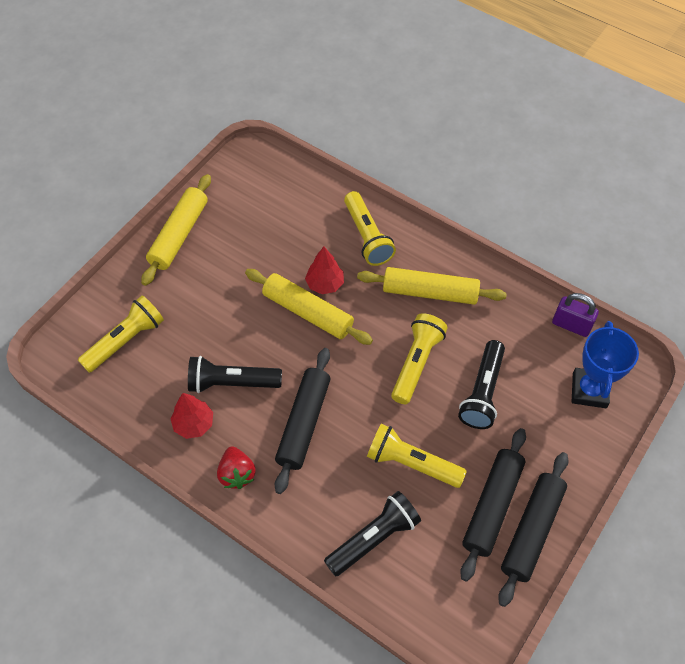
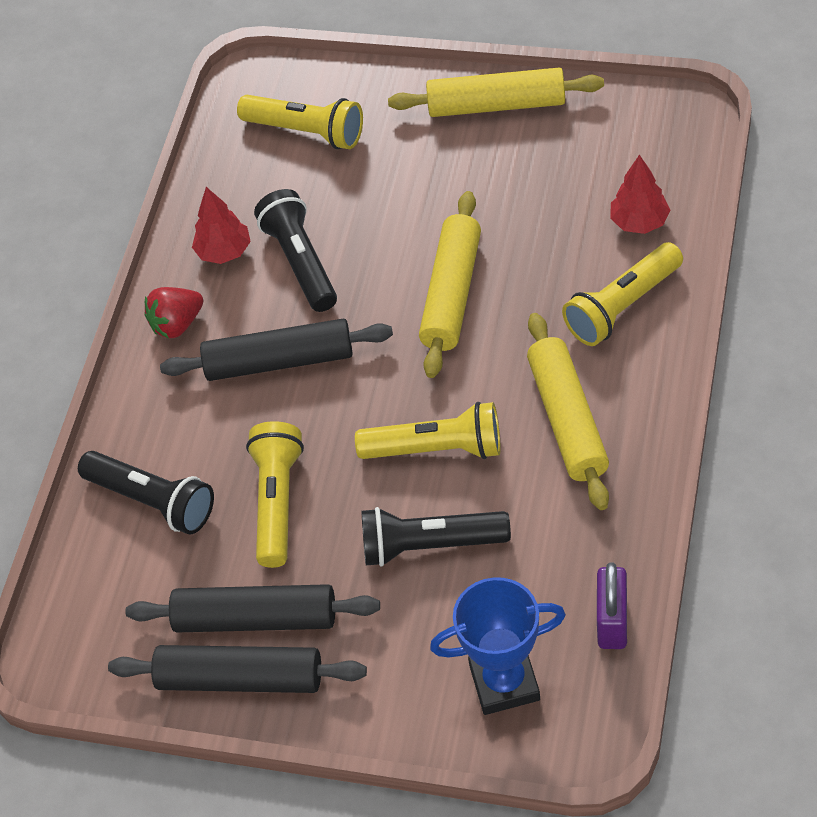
camera: 75 degrees right, 5 degrees down
red tree [305,247,344,294] -> red tree moved to [610,155,670,234]

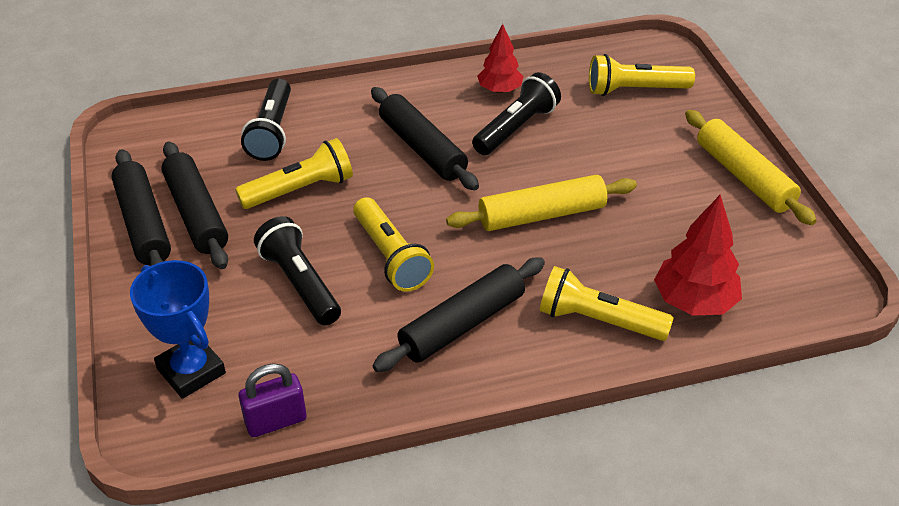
camera: 55 degrees right, 10 degrees down
red strawberry [144,287,203,338] -> none
yellow flashlight [237,95,363,149] -> yellow flashlight turned 90 degrees clockwise [589,54,695,96]
yellow rolling pin [527,313,609,510] -> black rolling pin [372,257,545,372]
red tree [610,155,670,234] -> red tree [654,195,742,316], size x1.51

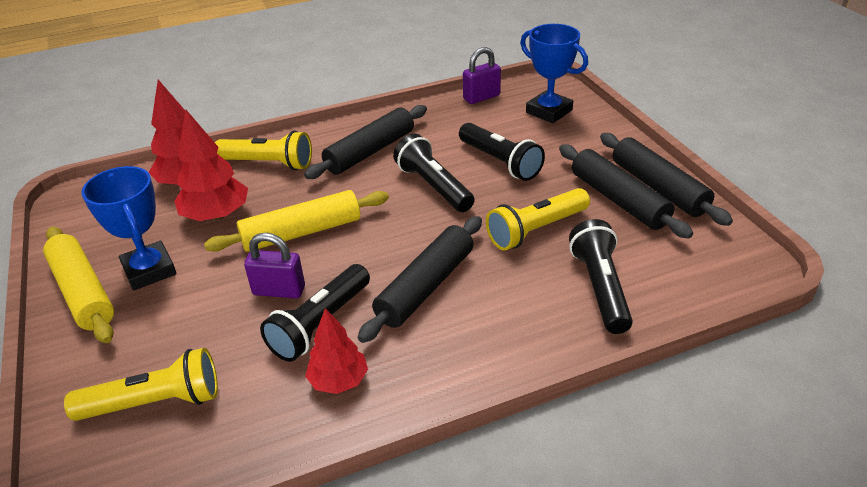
camera: 175 degrees right, 5 degrees down
yellow flashlight [353,197,434,292] -> black flashlight [393,134,475,212]
black rolling pin [371,87,479,190] -> black rolling pin turned 75 degrees clockwise [358,216,482,343]
none -> blue trophy [81,166,177,290]
none -> red tree [174,110,248,221]
none -> purple padlock [244,233,305,298]

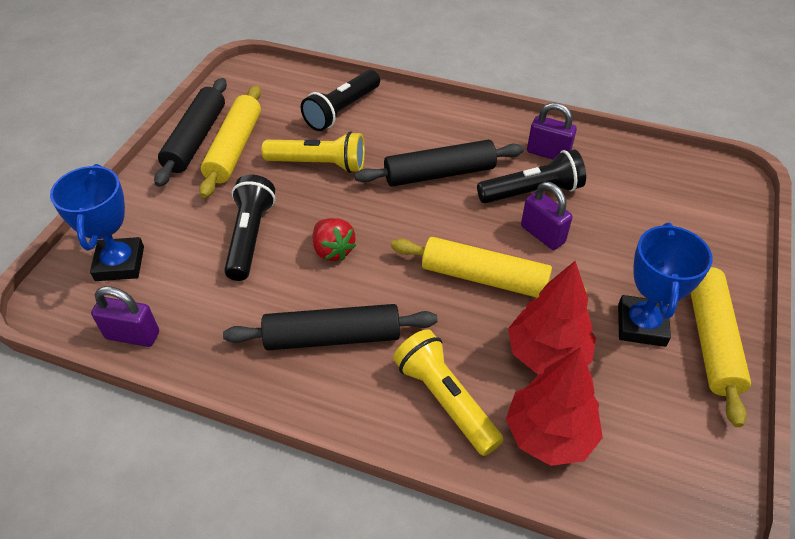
camera: 140 degrees left, 10 degrees up
yellow flashlight [64,348,218,421] -> none
red tree [305,308,368,394] -> purple padlock [527,102,577,160]
black flashlight [393,134,475,212] -> red strawberry [313,218,356,261]
black rolling pin [559,144,693,238] -> yellow rolling pin [199,85,261,198]

